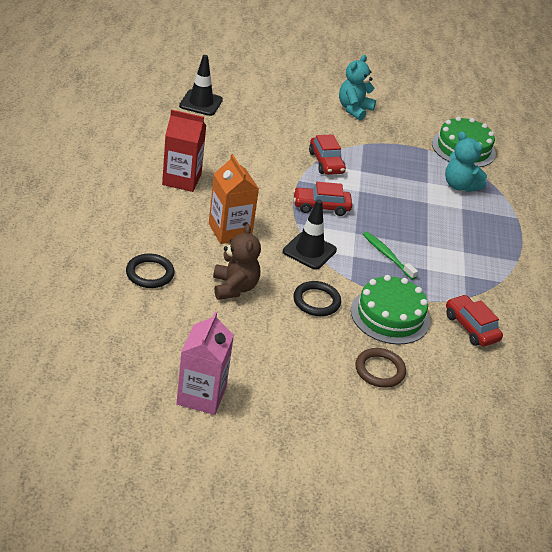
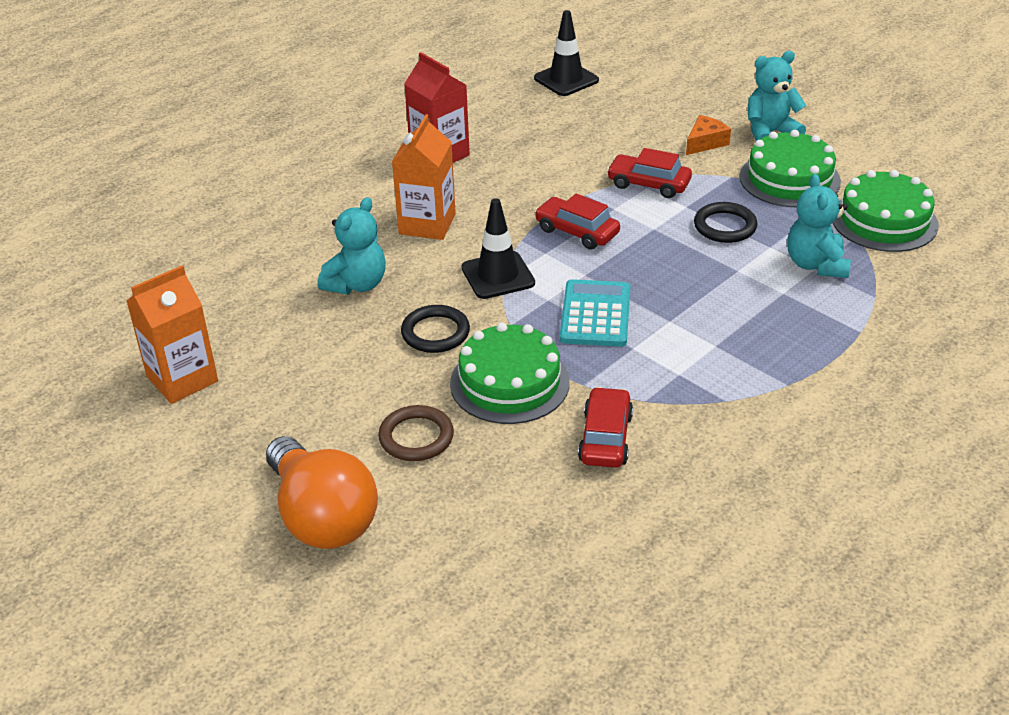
camera: 45 degrees right, 0 degrees up
black ring [126,253,175,288] -> black ring moved to [694,202,757,243]
pink carton [176,312,234,415] -> orange carton [126,265,218,404]
brown teddy bear [213,224,261,300] -> turquoise teddy bear [318,197,386,295]
red car [309,134,346,175] -> red car turned 90 degrees clockwise [607,148,692,198]
green toothbrush [363,232,418,280] -> turquoise calculator [560,279,631,347]
none -> orange light bulb [266,436,378,549]
none -> orange cheese [686,115,731,155]
none -> green cake [740,130,841,207]

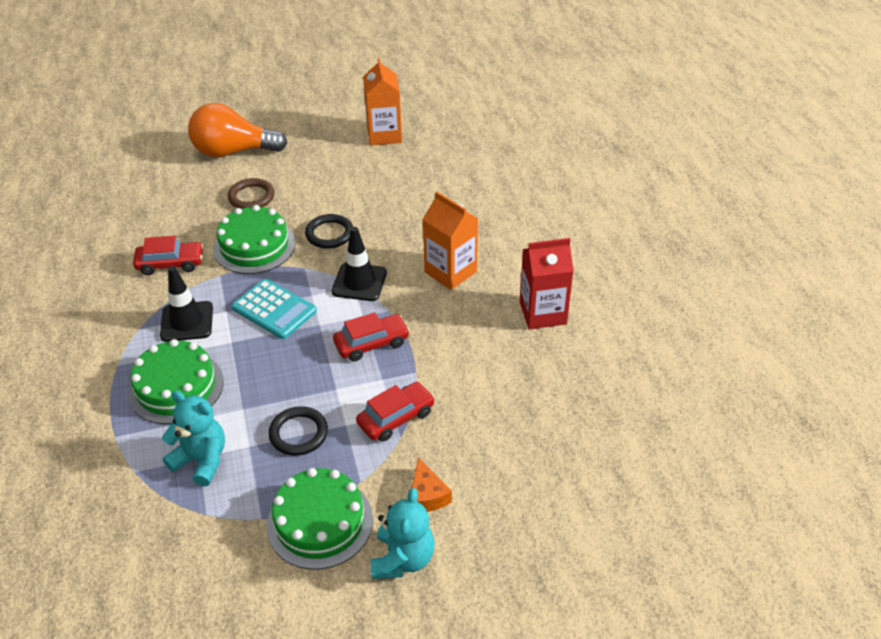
camera: 120 degrees right, 5 degrees up
turquoise teddy bear [318,197,386,295] -> none
black traffic cone [534,10,599,96] -> black traffic cone moved to [160,266,213,342]
red car [578,387,633,468] -> red car turned 45 degrees counterclockwise [133,236,204,275]
green cake [833,170,938,252] -> green cake moved to [128,339,224,424]

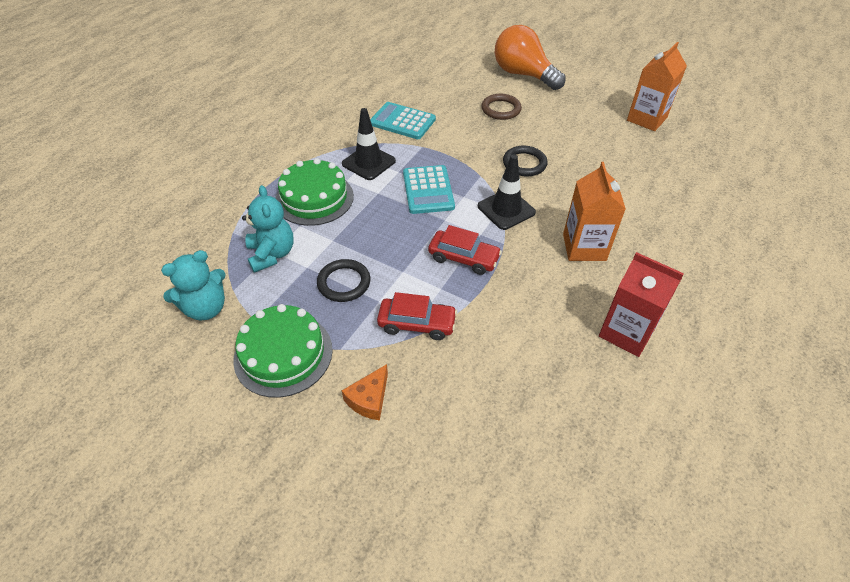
camera: 45 degrees right, 5 degrees up
red car [133,236,204,275] -> turquoise calculator [370,102,436,139]
green cake [213,205,295,274] -> none
turquoise teddy bear [371,488,434,579] -> turquoise teddy bear moved to [161,250,226,320]

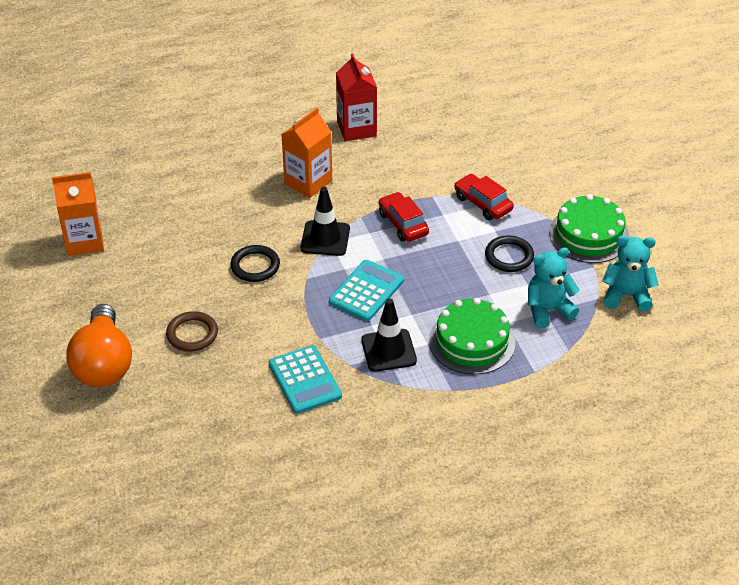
camera: 140 degrees left, 5 degrees down
turquoise teddy bear [242,185,294,273] -> turquoise teddy bear turned 45 degrees clockwise [528,248,580,328]
orange cheese [342,364,388,421] -> none

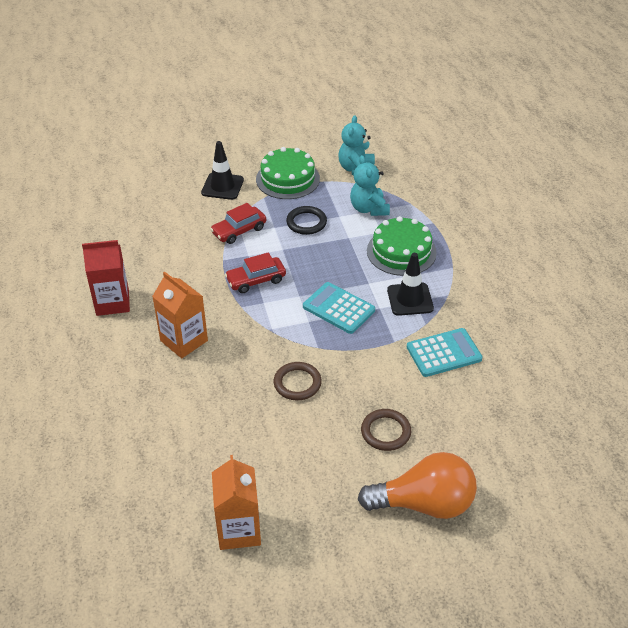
camera: 85 degrees left, 0 degrees up
black ring [230,245,280,282] -> brown ring [274,362,322,400]
black traffic cone [301,187,350,256] -> black traffic cone moved to [201,141,244,200]

